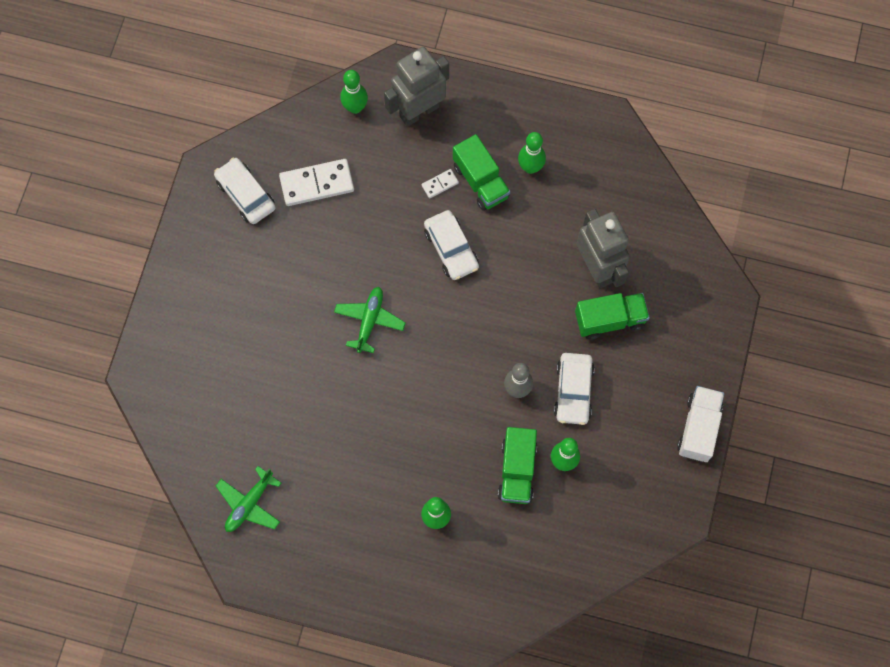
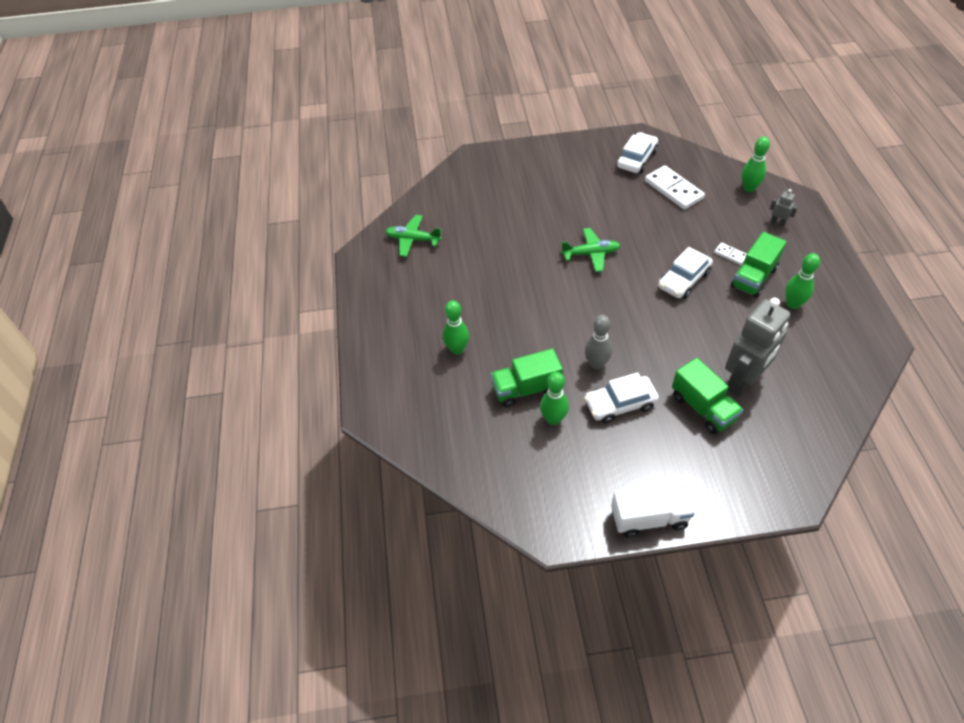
camera: 70 degrees right, 20 degrees down
grey robot [384,47,449,127] -> grey robot [770,189,798,226], size x0.41

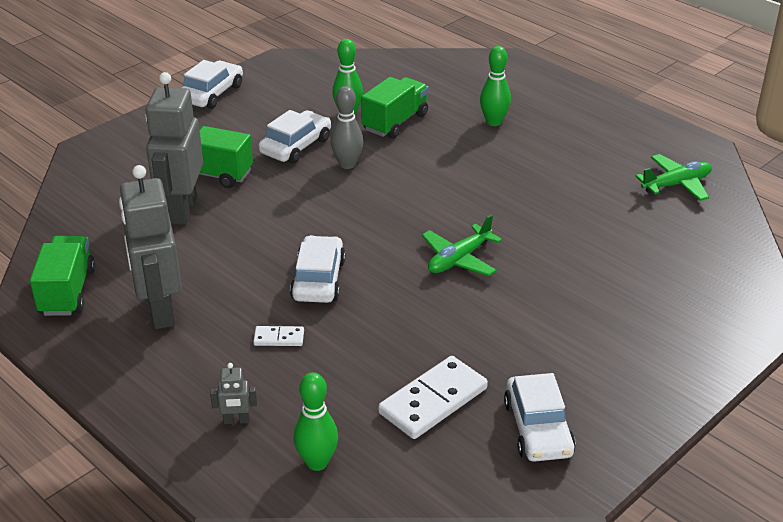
camera: 140 degrees right, 15 degrees down
white truck [611,484,695,537] -> white car [181,60,243,109]
white domino [645,165,705,210] -> white domino turned 60 degrees counterclockwise [378,356,488,439]
green truck [731,232,786,298] -> green truck moved to [30,235,95,316]
green bowling pin [785,253,820,309] -> grey robot [119,165,182,329]

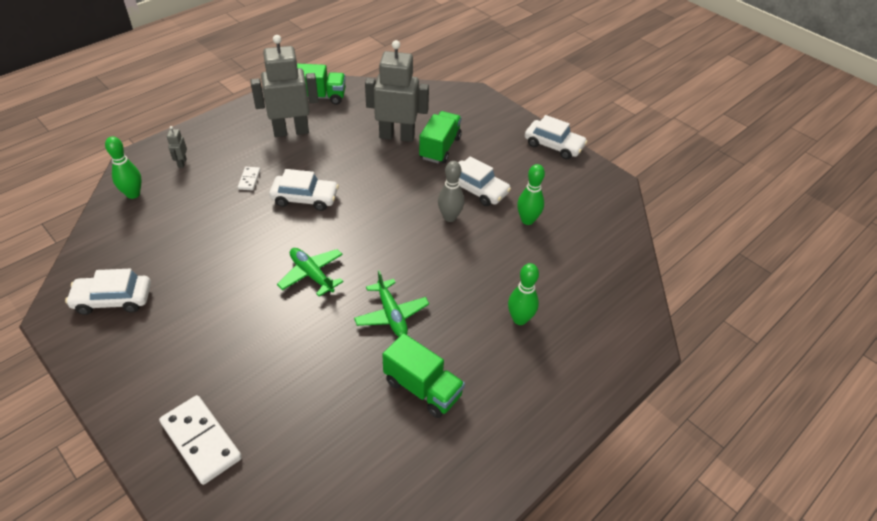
camera: 90 degrees right, 10 degrees up
green truck [361,77,428,139] -> green truck moved to [382,333,465,418]
white domino [378,356,488,439] -> white domino moved to [159,395,242,485]
green plane [635,154,712,201] -> green plane moved to [354,270,429,337]

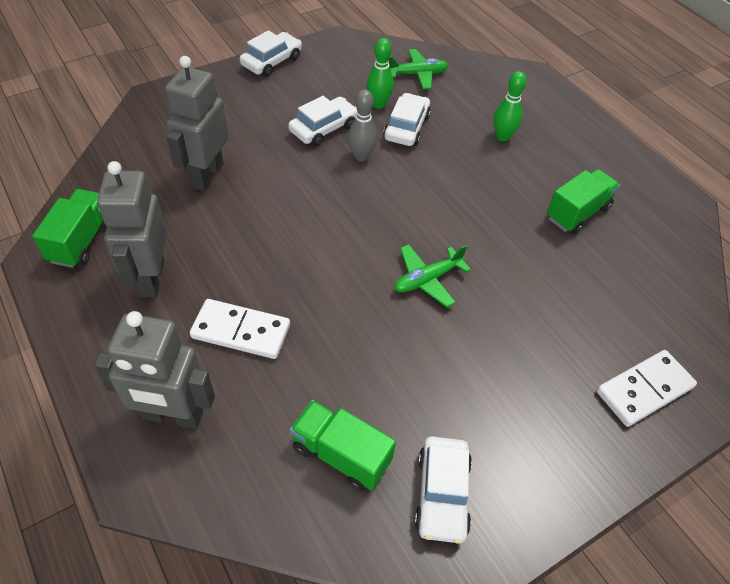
camera: 80 degrees left, 5 degrees up
green bowling pin [105,136,142,199] -> none
grey robot [167,126,187,168] -> grey robot [94,311,215,429], size x2.47
white domino [238,167,260,190] -> white domino [190,299,290,359], size x2.04
white car [269,169,339,211] -> white car moved to [383,93,431,146]
green plane [354,270,429,337] -> green plane moved to [388,49,448,89]
green truck [419,111,462,163] -> green truck moved to [290,400,396,492]

